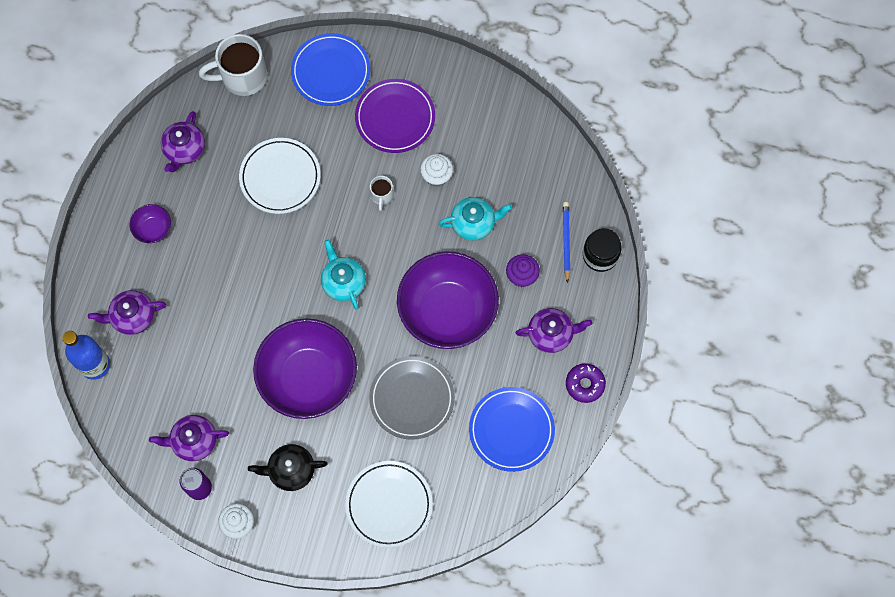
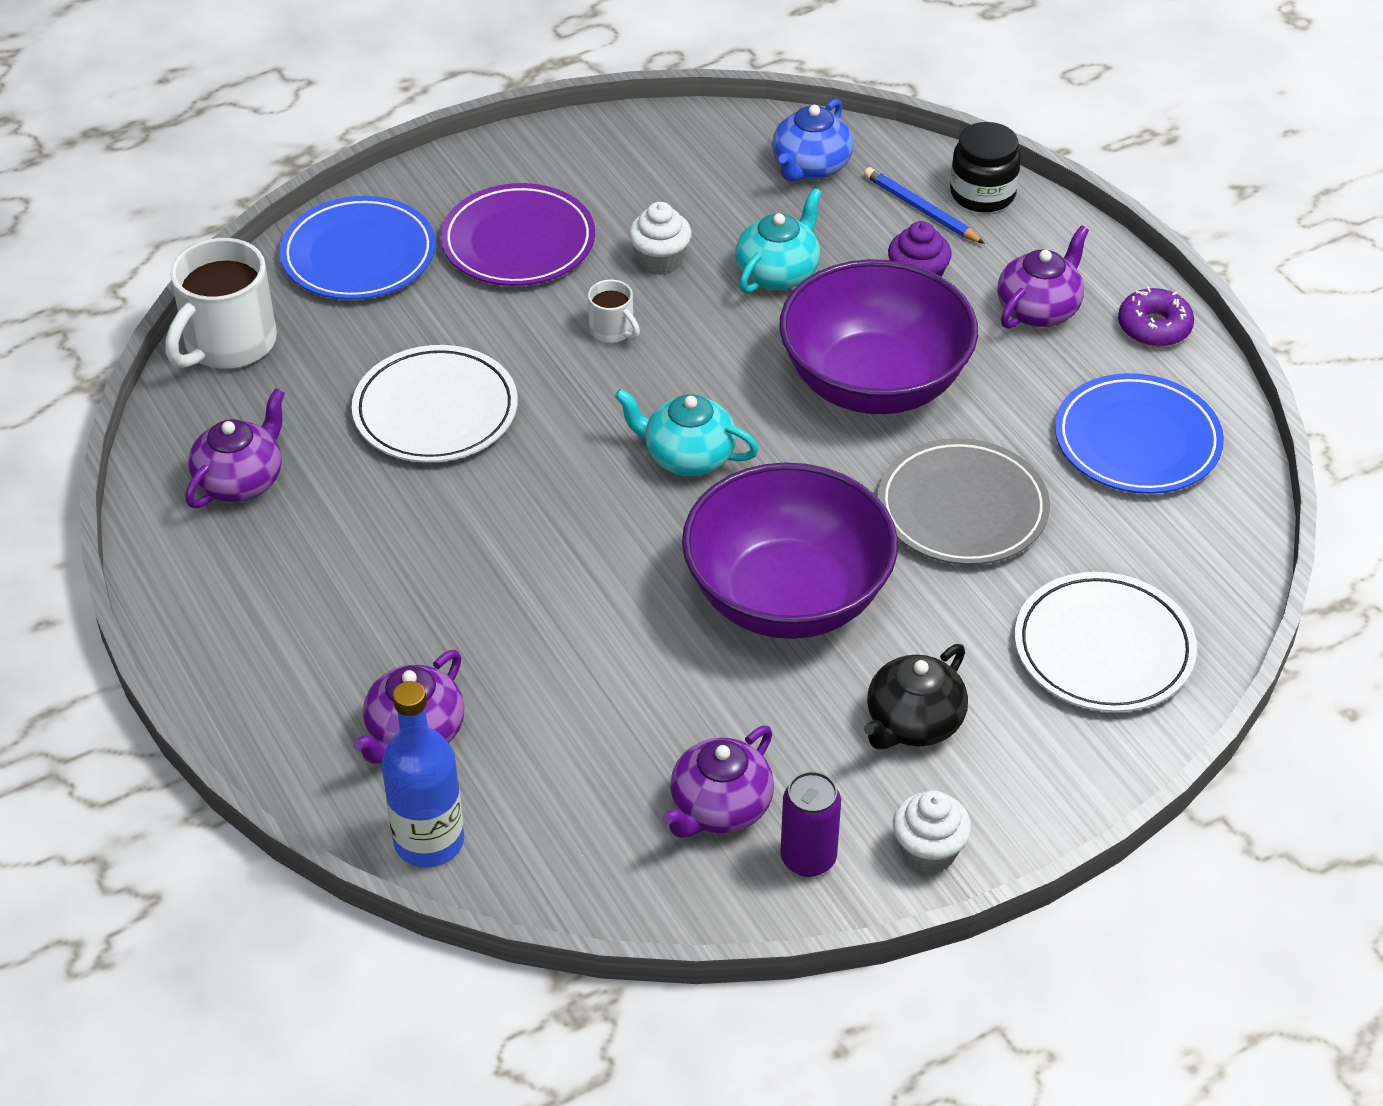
camera: 45 degrees left, 25 degrees down
purple bowl [130,204,171,243] -> none
purple teapot [161,111,205,172] -> purple teapot turned 120 degrees counterclockwise [185,388,285,508]
none -> blue teapot [772,99,853,182]

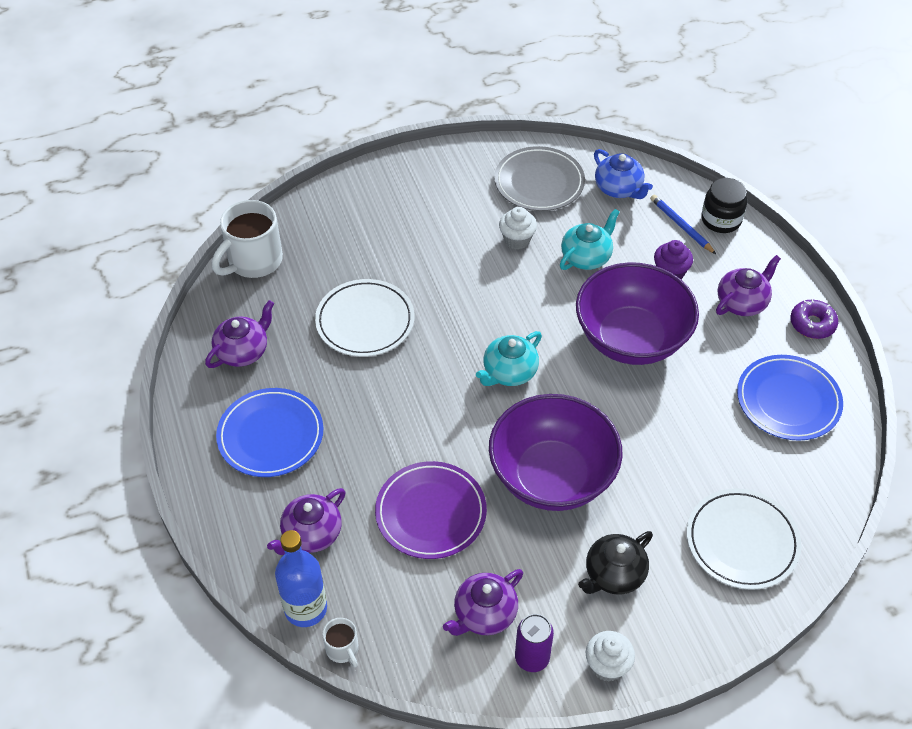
camera: 10 degrees right, 5 degrees up
blue plate [279,196,436,300] -> blue plate moved to [216,388,324,477]
purple plate [441,183,595,286] -> purple plate moved to [375,461,487,559]
white mug [588,280,640,343] -> white mug moved to [322,618,359,668]
turquoise teapot [615,389,759,476] -> turquoise teapot turned 75 degrees counterclockwise [476,331,542,386]
blue teapot [772,99,853,182] -> blue teapot turned 75 degrees counterclockwise [594,149,653,199]
grey plate [878,438,1050,565] -> grey plate moved to [494,146,585,211]

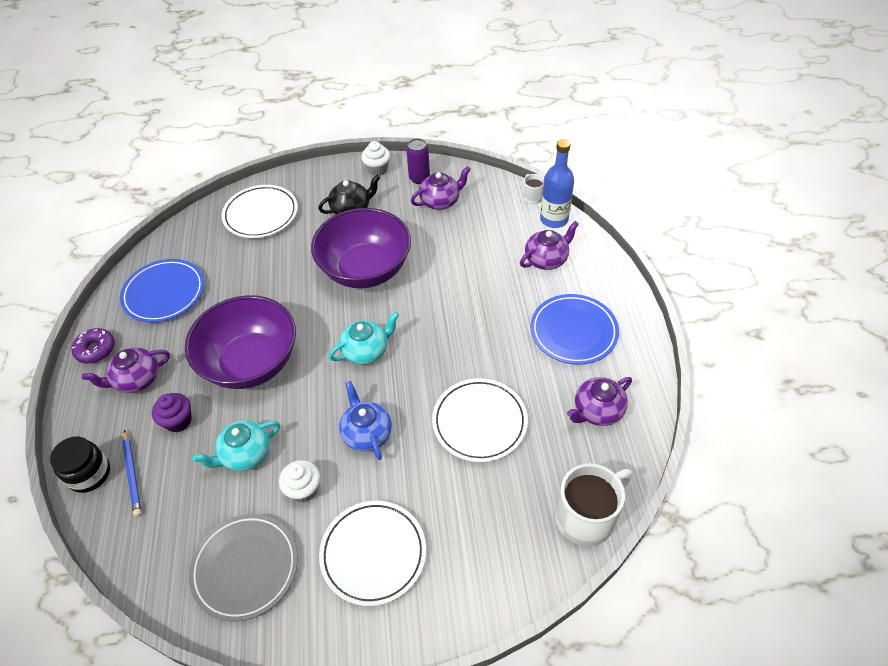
camera: 165 degrees left, 0 degrees up
purple plate [375,461,487,559] -> none
blue teapot [594,149,653,199] -> blue teapot moved to [339,381,392,460]
none -> white plate [319,501,426,606]

